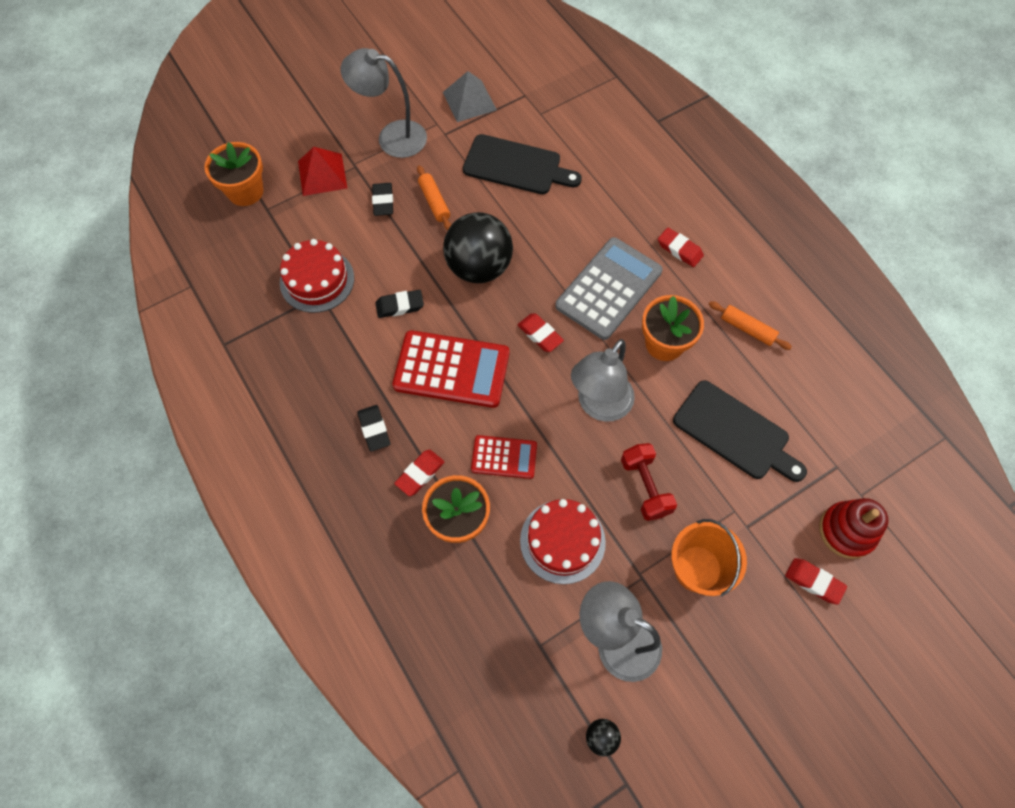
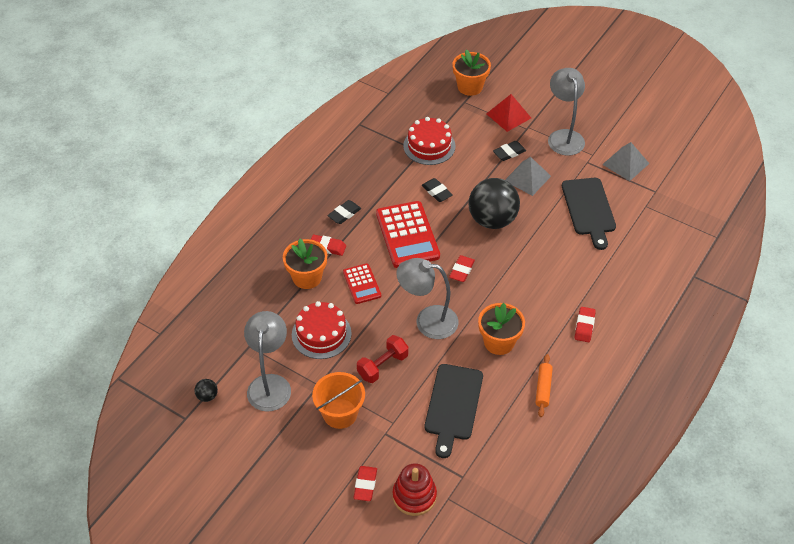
camera: 65 degrees right, 15 degrees down
orange rolling pin [417,165,451,230] -> grey pyramid [505,157,551,196]
grey calculator [555,237,663,340] -> none

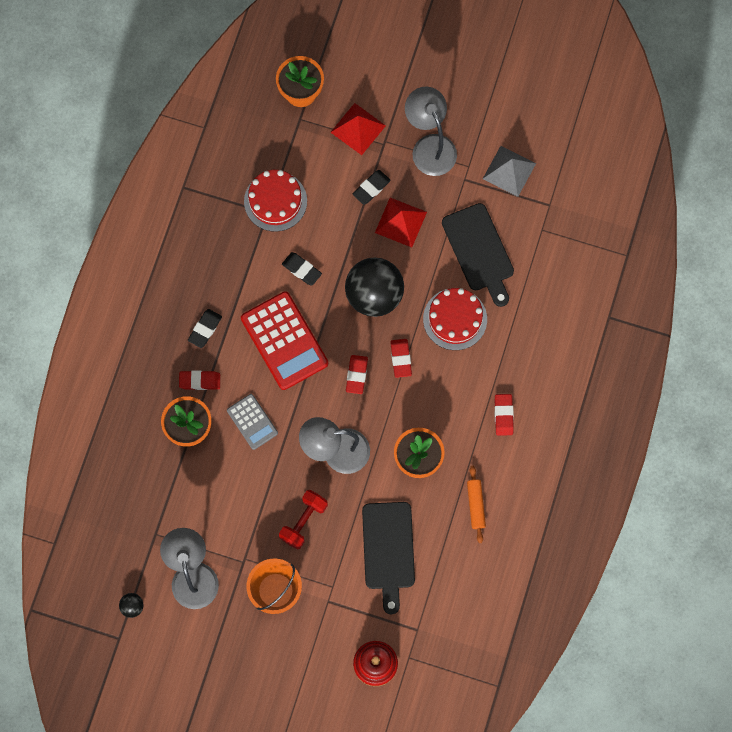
camera: 15 degrees left, 25 degrees up
red cake [292,301,352,359] -> red cake moved to [423,288,487,350]
red calculator [343,263,381,304] -> grey calculator [227,394,278,450]
red eraser [353,466,377,501] -> red eraser moved to [390,339,412,378]
grey pyramid [505,157,551,196] -> red pyramid [375,198,427,247]

